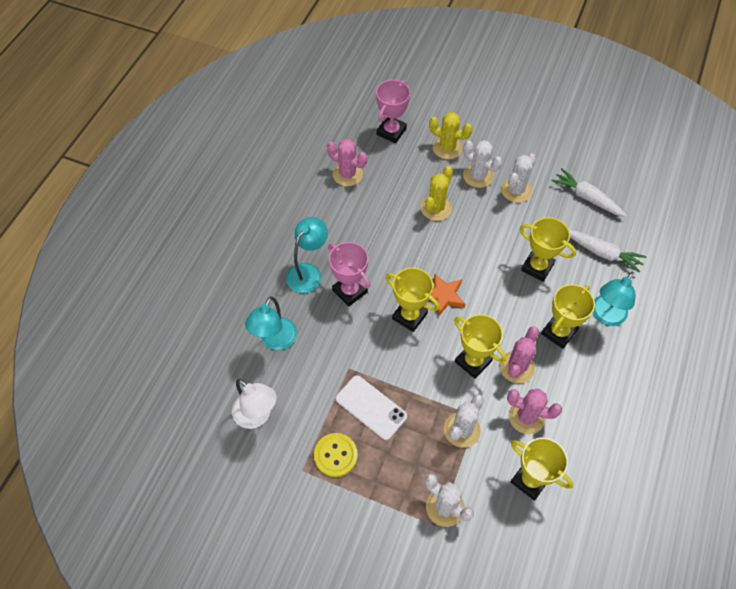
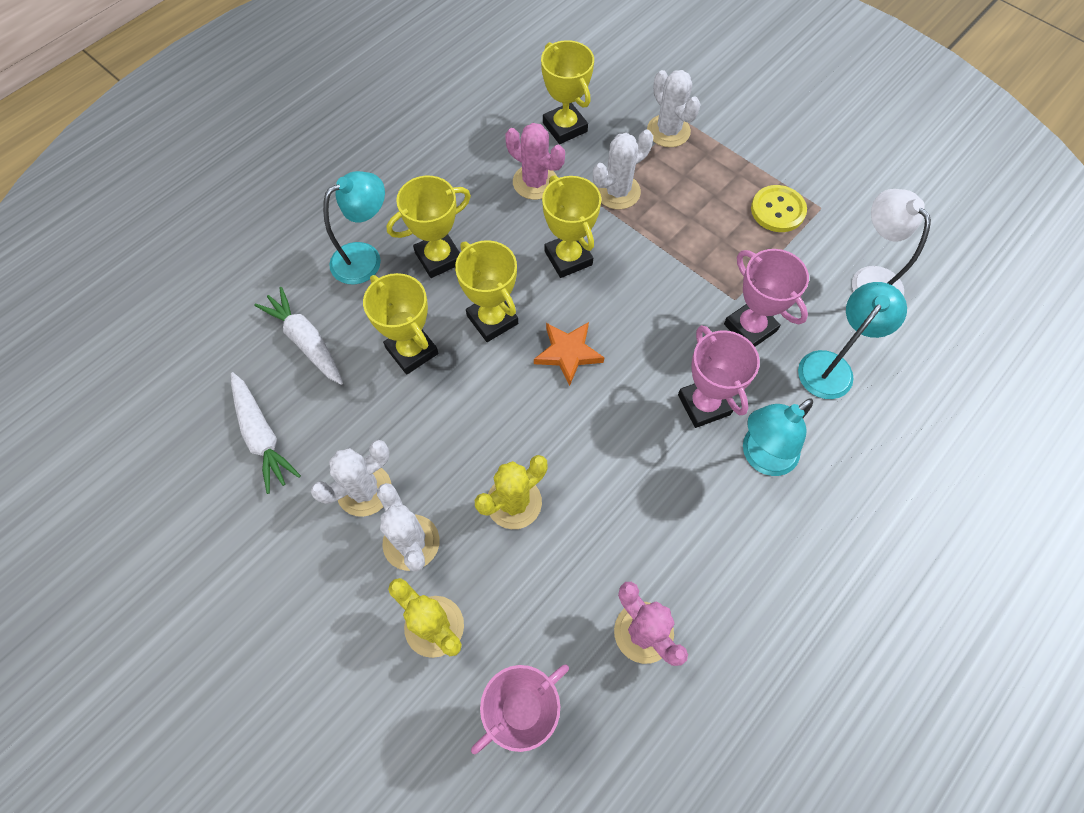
camera: 160 degrees left, 5 degrees up
white phone [336,375,407,440] -> none
yellow trophy [386,268,440,332] -> yellow trophy moved to [455,240,518,342]
pink cactus [500,327,539,383] -> none
none -> pink trophy [724,249,809,347]

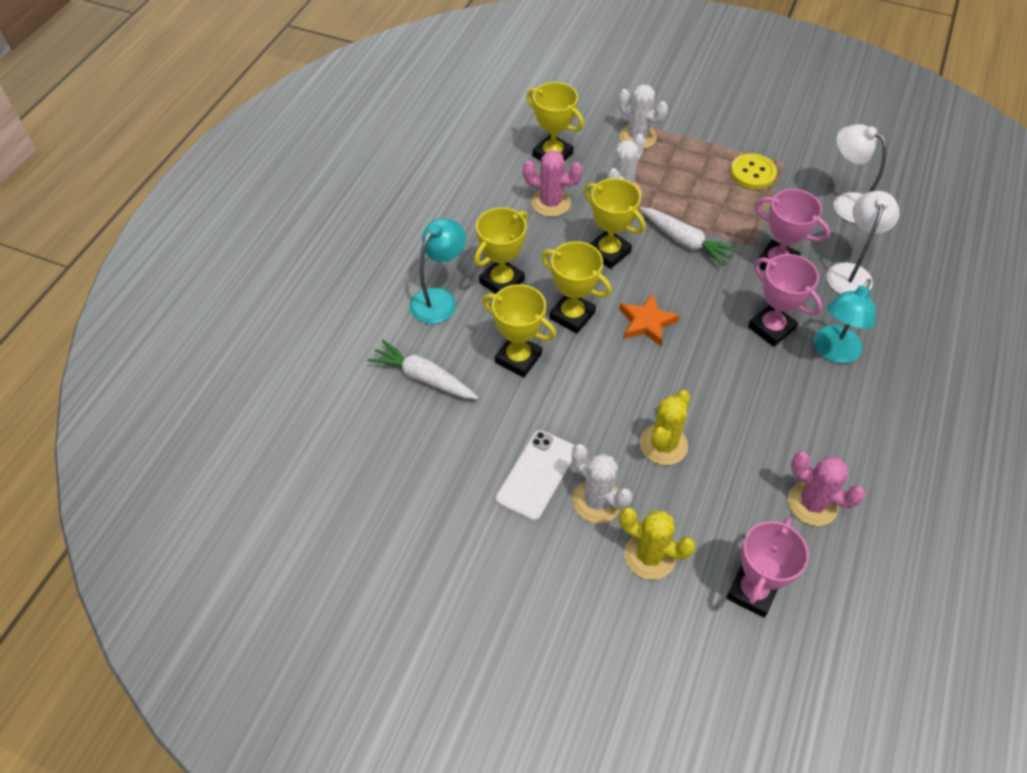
camera: 20 degrees left, 10 degrees down
white carrot [231,372,301,494] -> white carrot moved to [639,207,737,266]
white cactus [311,440,391,517] -> white phone [496,430,575,521]
turquoise lamp [798,282,907,399] -> white lamp [827,191,900,294]

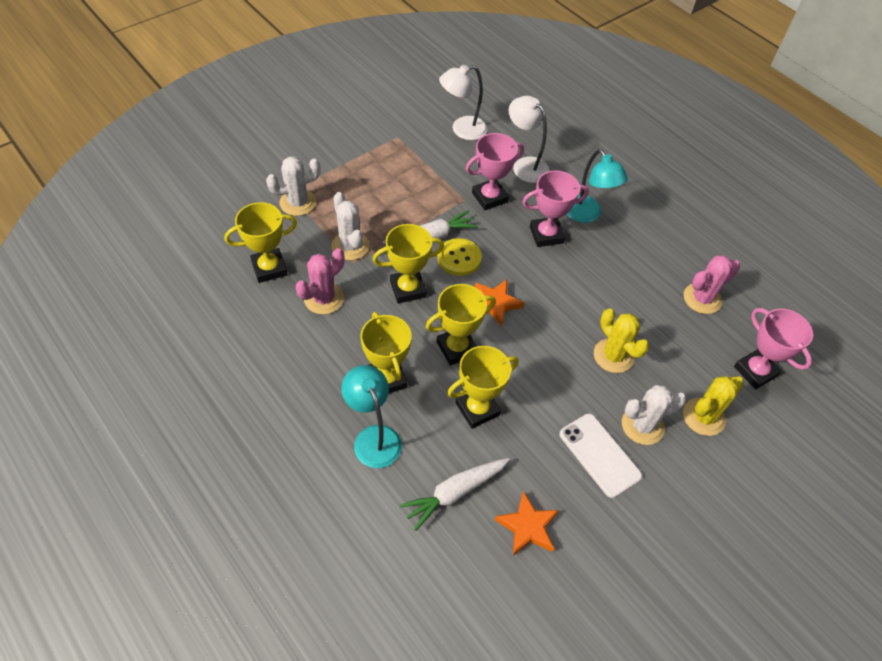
camera: 65 degrees left, 0 degrees up
yellow button [730,153,777,189] -> yellow button moved to [438,238,482,276]
none -> orange star [495,491,559,556]

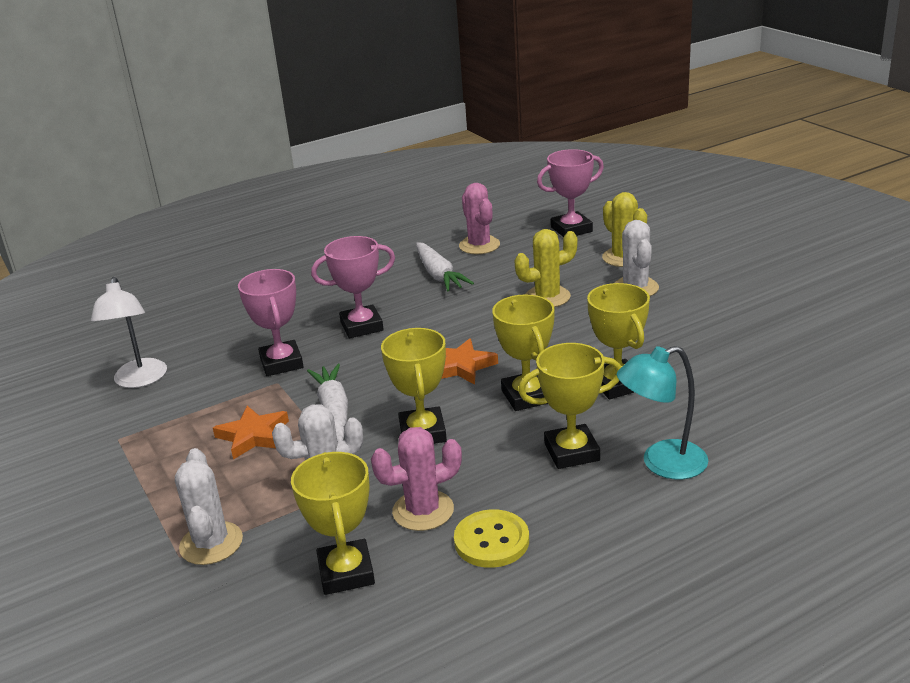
camera: 75 degrees left, 25 degrees down
pink cactus [296,248,345,315] -> pink cactus turned 75 degrees counterclockwise [371,427,462,531]
white carrot [400,458,510,531] -> white carrot moved to [416,242,474,291]
yellow button [438,238,482,276] -> yellow button moved to [454,510,529,568]
orange star [495,491,559,556] -> orange star moved to [213,406,289,460]
white lamp [509,96,550,183] -> none
pink trophy [522,171,589,247] -> pink trophy turned 75 degrees clockwise [311,236,395,338]
white phone [559,414,642,498] -> none
turquoise lamp [566,149,628,223] -> none

